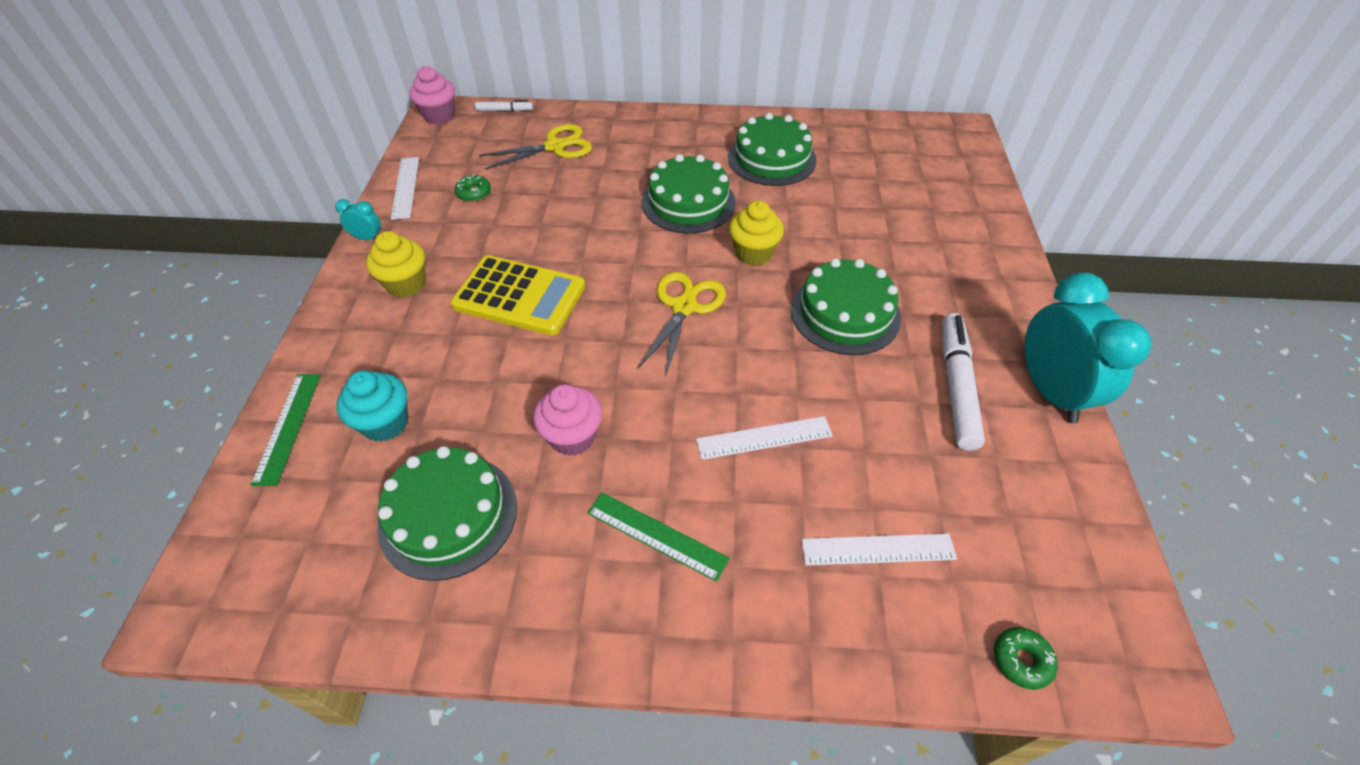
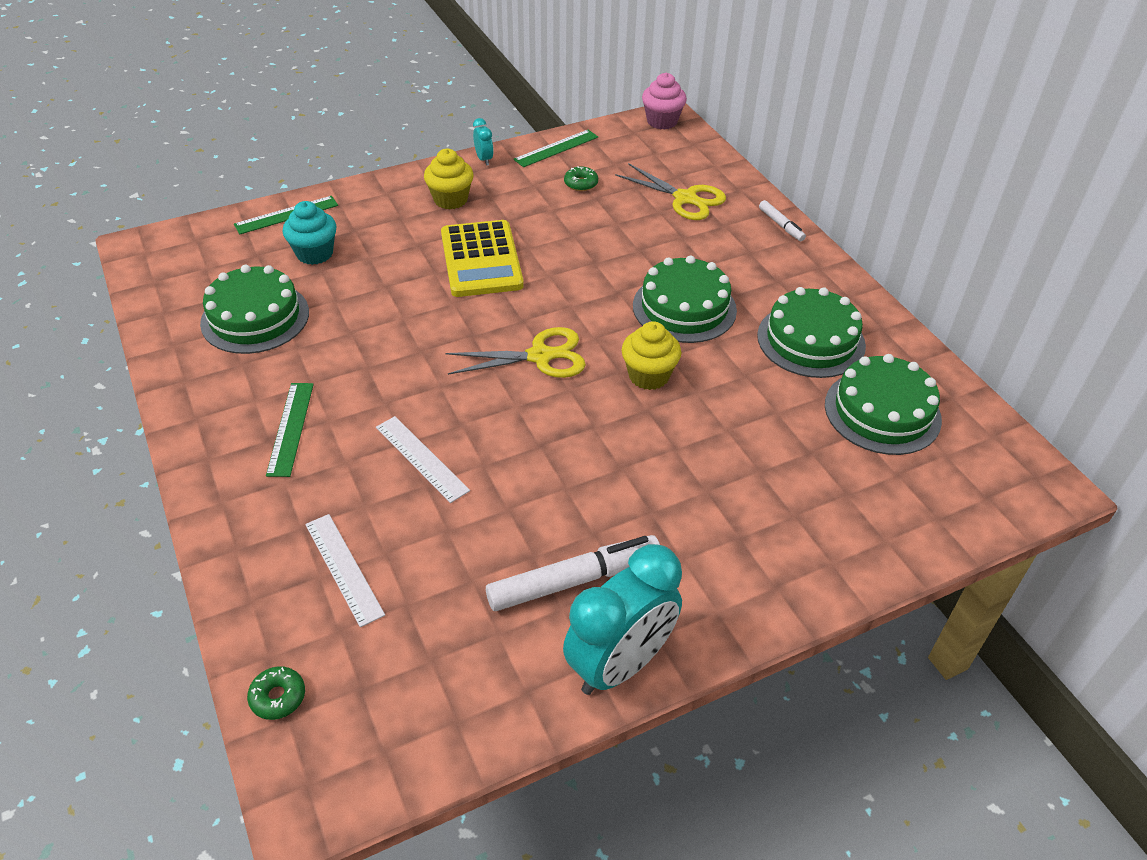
camera: 60 degrees right, 5 degrees down
white ruler [391,157,419,220] -> green ruler [514,130,598,167]
white marker [475,100,533,112] -> white marker moved to [759,200,806,241]
pink cupcake [533,384,602,456] -> none
green cake [791,258,901,355] -> green cake moved to [825,354,942,455]

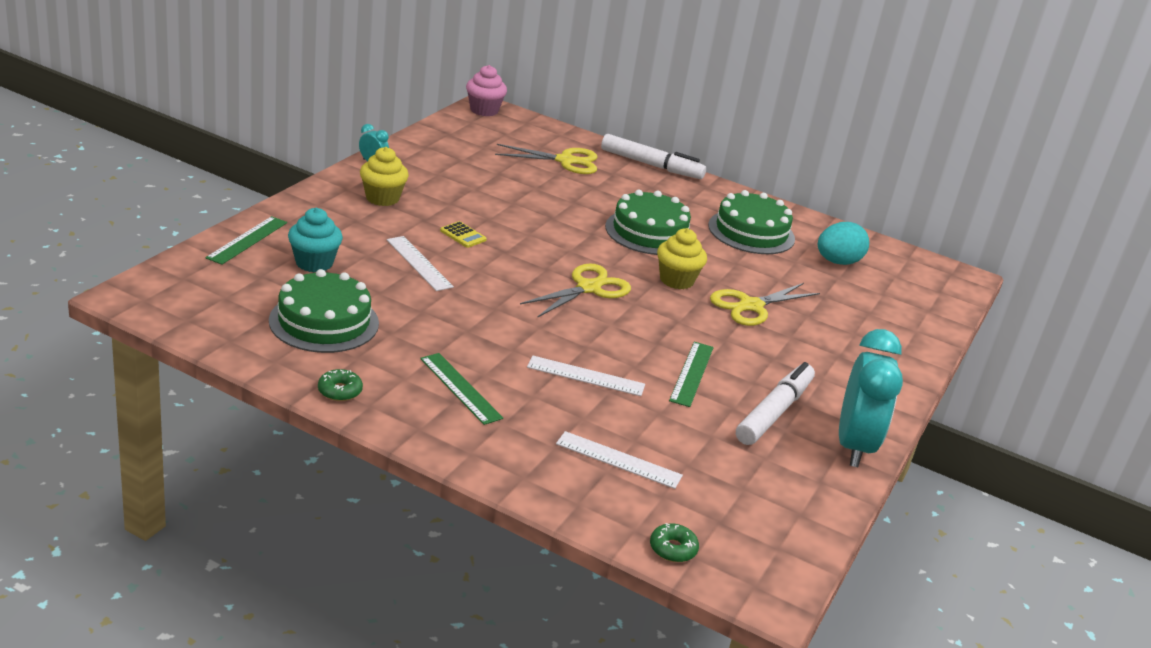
camera: 40 degrees left, 15 degrees down
yellow calculator [441,220,524,297] -> yellow calculator [440,221,487,248], size x0.41
green ruler [514,130,598,167] -> green ruler moved to [669,342,714,407]
green donut [564,166,598,191] -> green donut moved to [318,369,363,401]
white marker [759,200,806,241] -> white marker [601,134,706,179], size x1.95
green cake [825,354,942,455] -> turquoise egg [818,222,869,265]
none -> white ruler [387,236,454,291]
none -> yellow scissors [710,283,820,326]

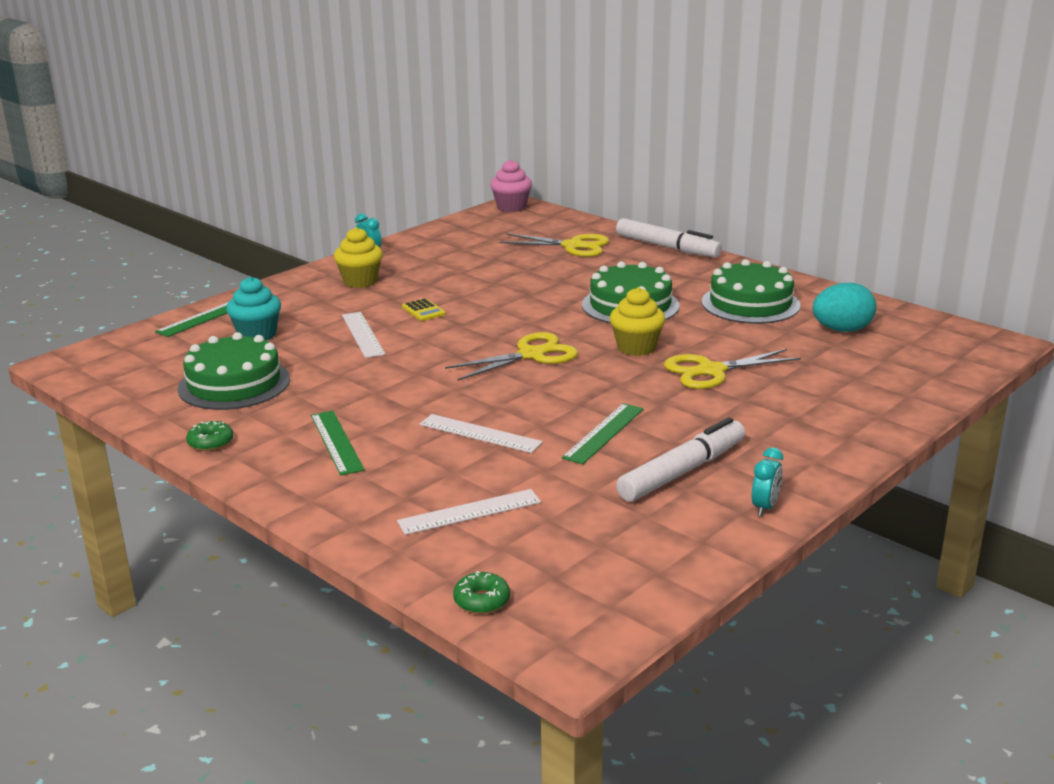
camera: 20 degrees right, 5 degrees down
white ruler [556,431,683,489] -> white ruler turned 60 degrees counterclockwise [397,489,541,535]
turquoise clock [839,329,903,467] -> turquoise clock [752,447,783,516], size x0.42

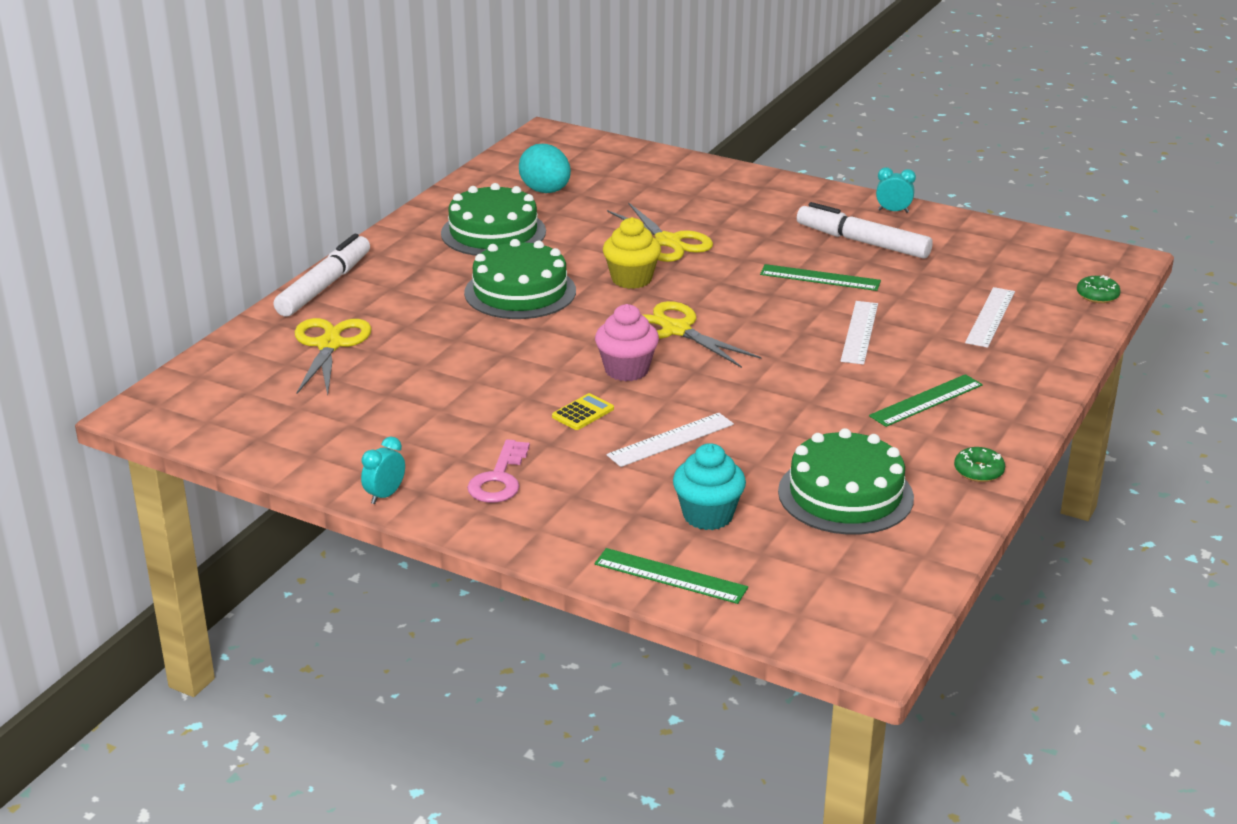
camera: 105 degrees left, 5 degrees up
yellow cupcake [334,227,383,288] -> pink key [467,439,530,503]
white ruler [397,489,541,535] -> white ruler turned 60 degrees clockwise [965,287,1015,348]
pink cupcake [490,159,532,212] -> pink cupcake moved to [595,304,659,381]

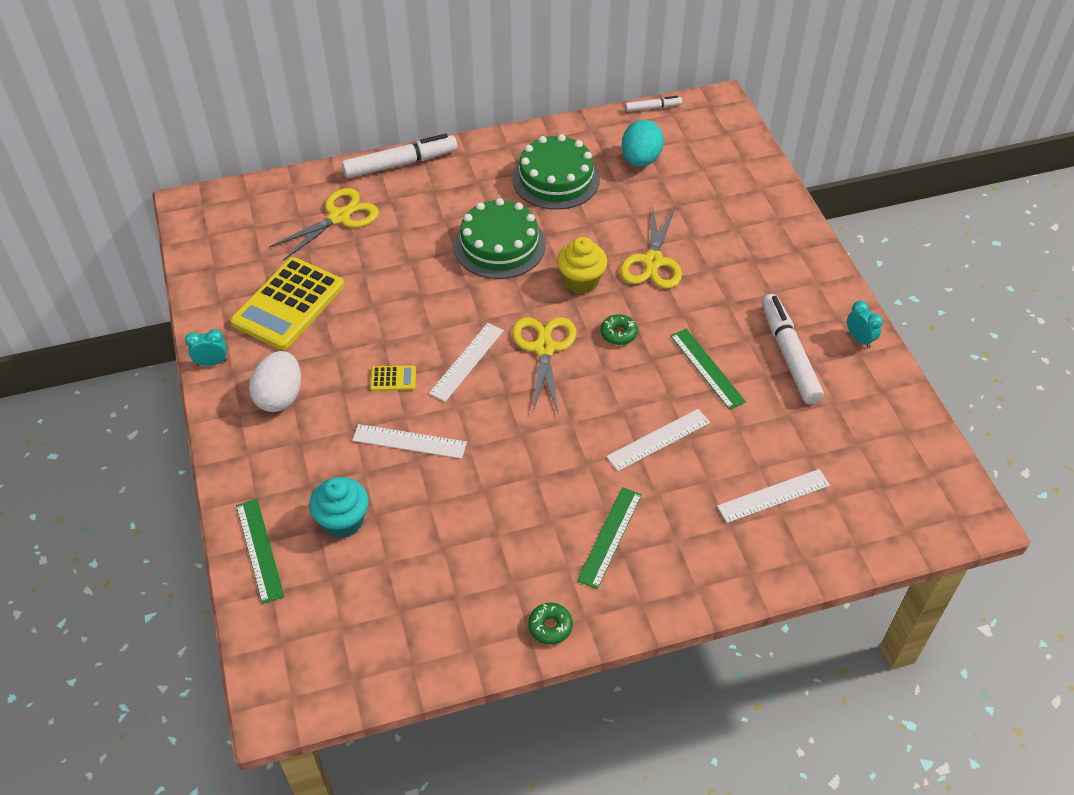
camera: 45 degrees right, 20 degrees up
pink key [467,439,530,503] -> white egg [249,351,301,412]
pink cupcake [595,304,659,381] -> white ruler [429,323,504,402]
green cake [778,428,914,535] -> none
green ruler [869,374,983,427] -> green ruler turned 75 degrees counterclockwise [577,487,642,589]
green donut [1077,275,1121,303] -> green donut moved to [601,314,638,345]
none -> yellow calculator [230,257,344,350]
none -> white marker [625,96,682,112]

